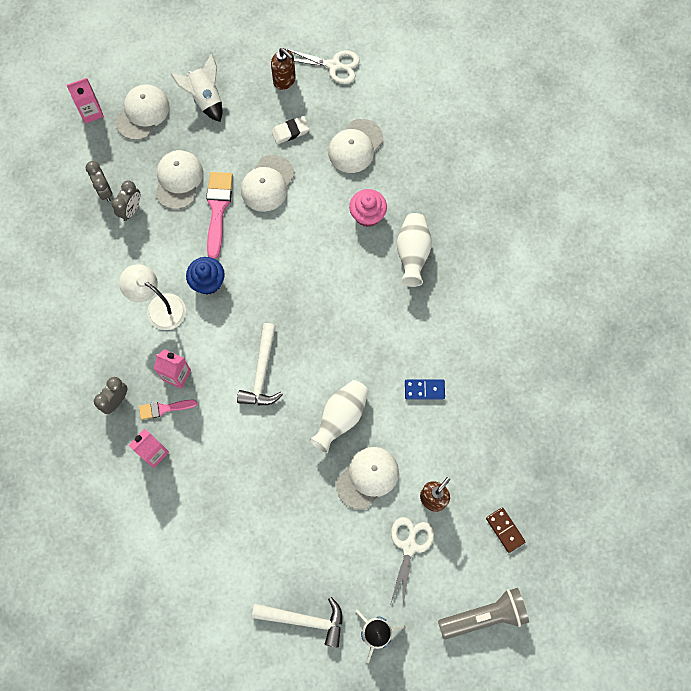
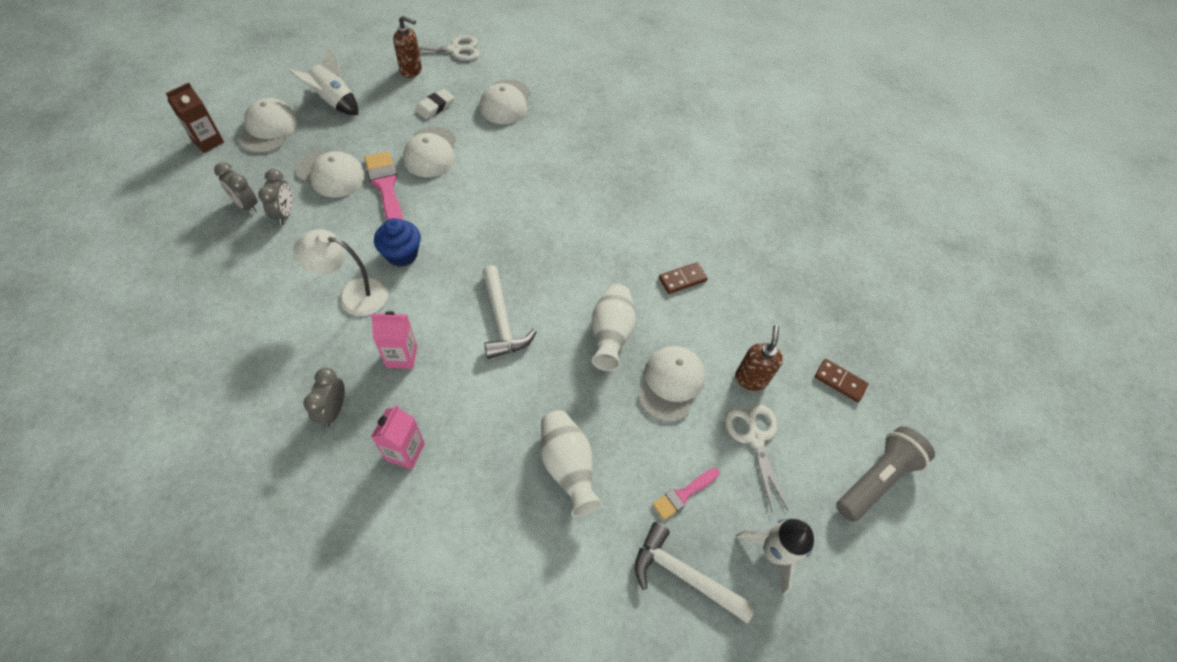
camera: 30 degrees left, 15 degrees down
pink carton [67,78,104,124] -> brown carton [165,83,224,153]
pink brush [139,399,197,420] -> pink brush moved to [652,468,719,520]
white cap [155,150,203,209] -> white cap turned 135 degrees clockwise [296,150,365,198]
white hammer [252,597,342,648] -> white hammer turned 135 degrees counterclockwise [635,522,756,623]
pink cupcake [349,189,387,227] -> none
white vase [397,213,432,287] -> white vase moved to [541,410,602,516]
blue domino [405,379,445,400] -> brown domino [659,262,708,294]

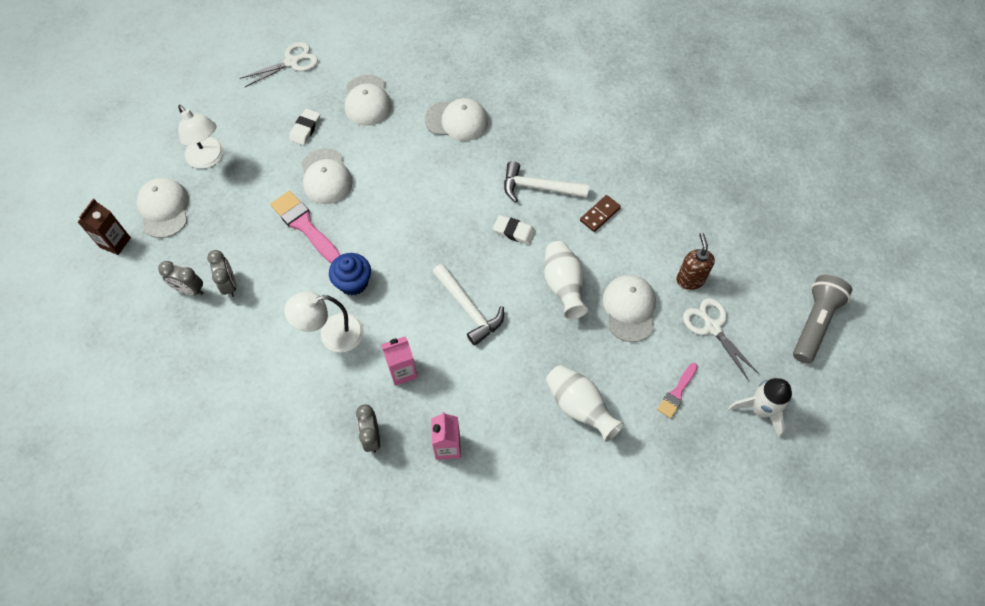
camera: 15 degrees left, 5 degrees up
white rocket [289,46,358,115] -> white lamp [178,105,224,169]
white cap [296,150,365,198] -> white cap moved to [425,98,488,141]
brown soap dispenser [393,16,422,78] -> none
white hammer [635,522,756,623] -> white hammer moved to [504,161,589,202]
brown domino [815,359,869,402] -> none
none -> white eraser [493,215,536,245]

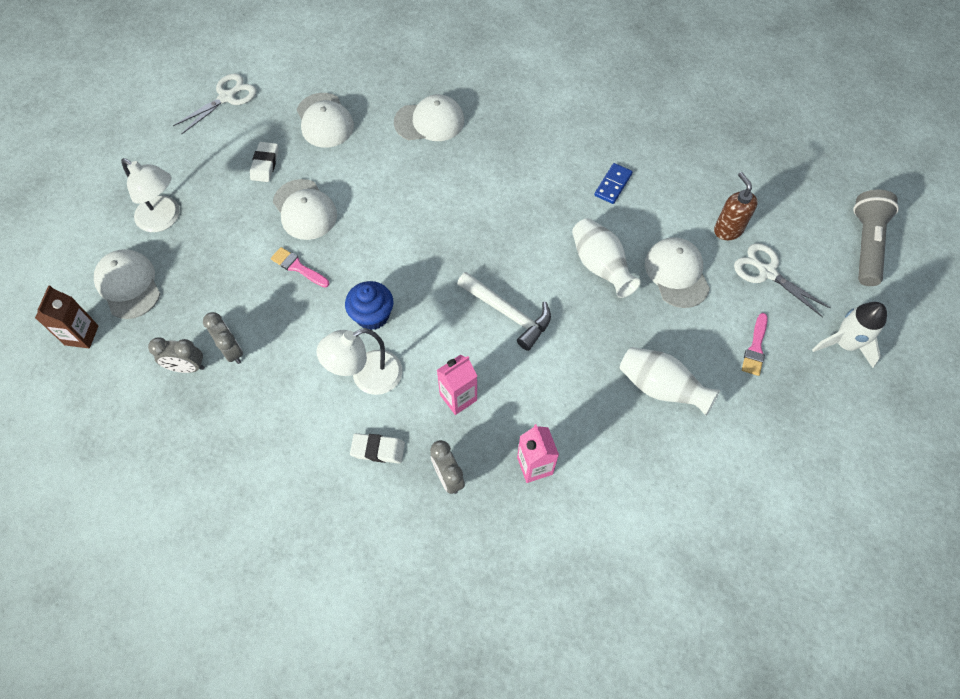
camera: 15 degrees left, 0 degrees up
pink brush [270,191,340,264] -> pink brush [271,247,329,288], size x0.59
white eraser [493,215,536,245] -> white eraser moved to [350,433,405,464]
white hammer [504,161,589,202] -> none
brown domino [580,195,621,232] -> blue domino [594,163,633,204]

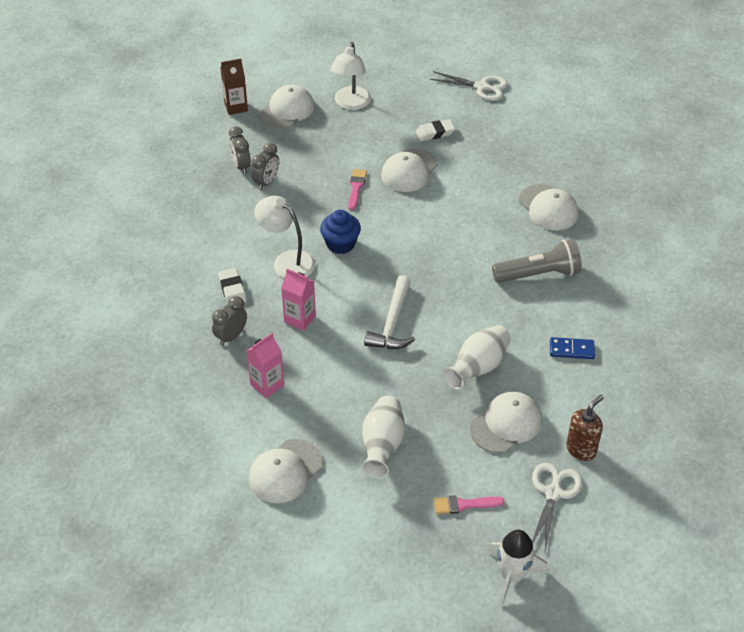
camera: 65 degrees right, 15 degrees down
white cap [297,93,354,148] -> white cap moved to [249,439,323,503]
grey flashlight [853,190,899,286] -> grey flashlight moved to [492,239,582,283]

